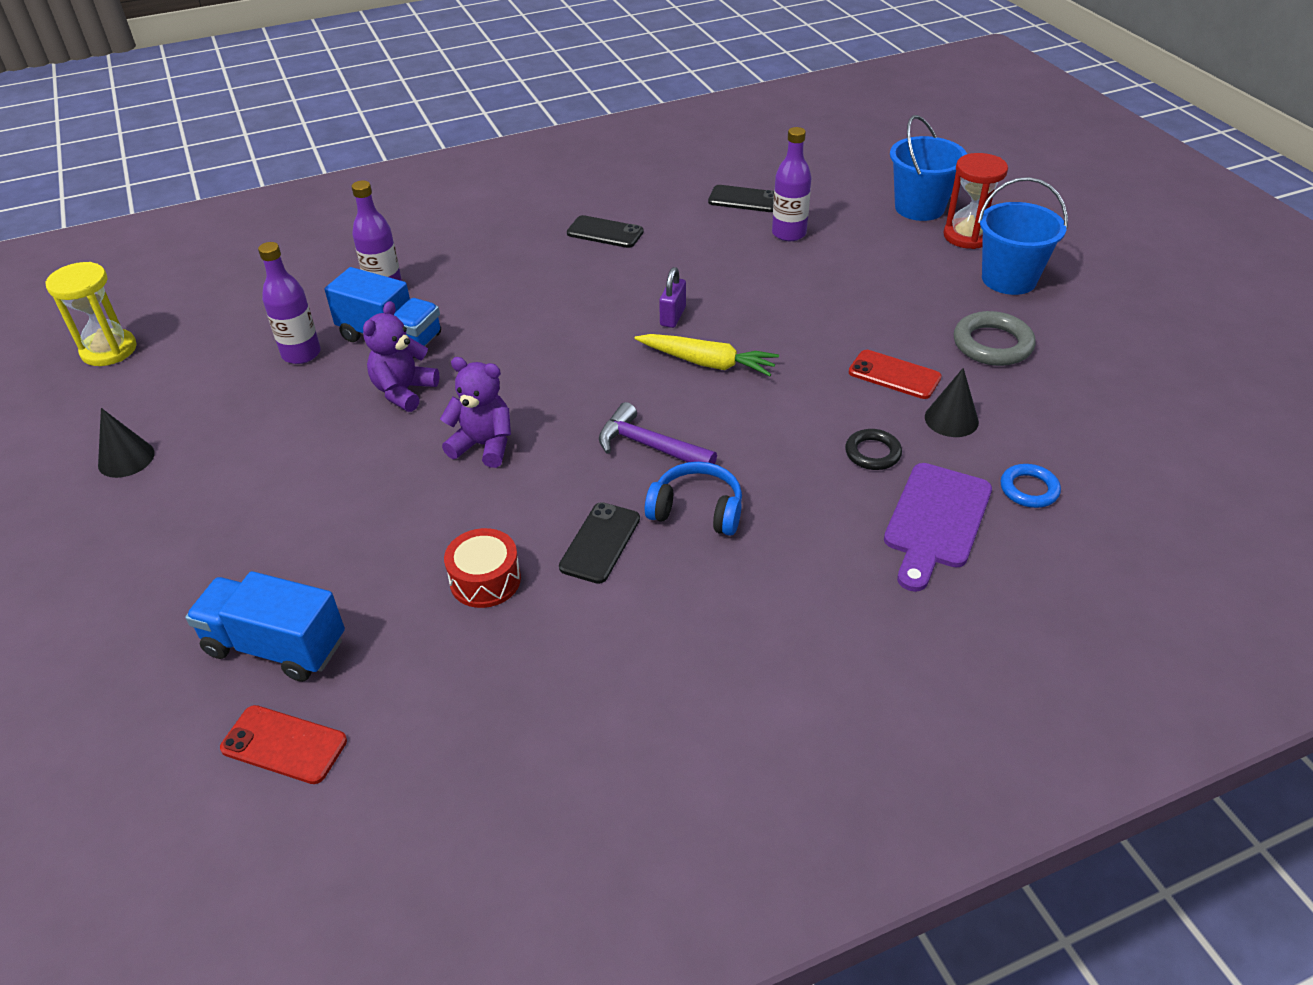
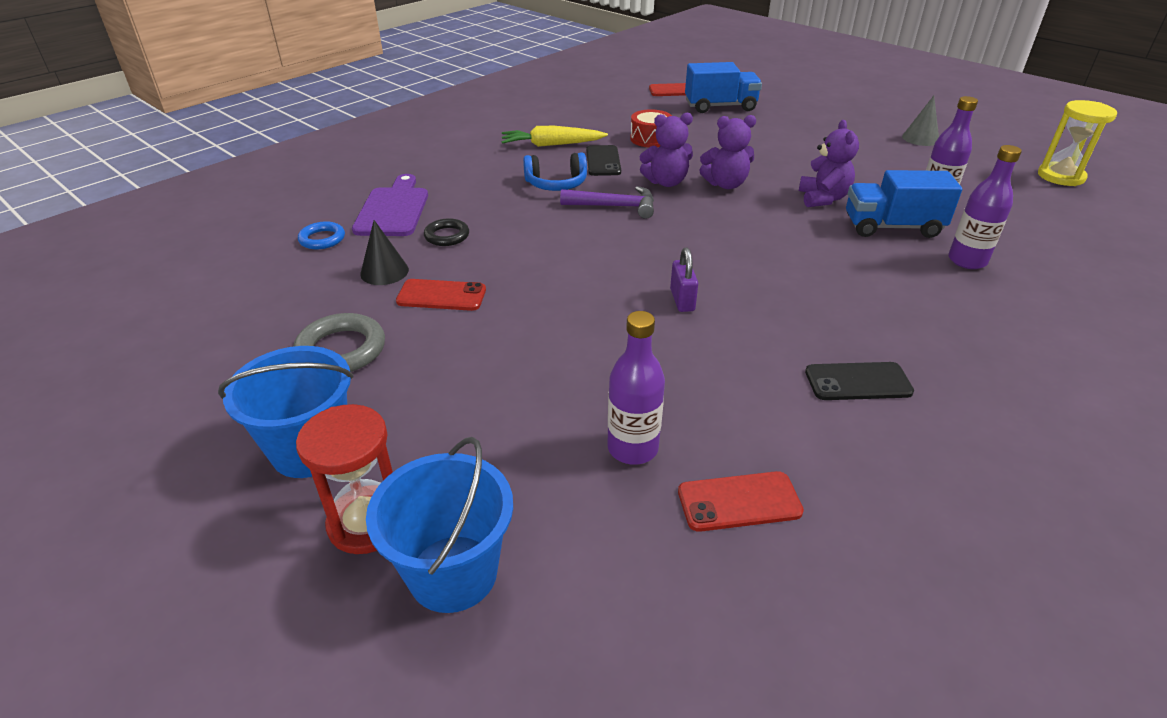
camera: 155 degrees right, 5 degrees down
black cone [98,408,155,478] -> grey cone [902,96,939,146]
yellow carrot [635,334,779,376] -> yellow carrot moved to [502,126,608,147]
black phone [708,185,774,212] -> red phone [678,471,804,532]
none -> purple teddy bear [639,113,693,187]

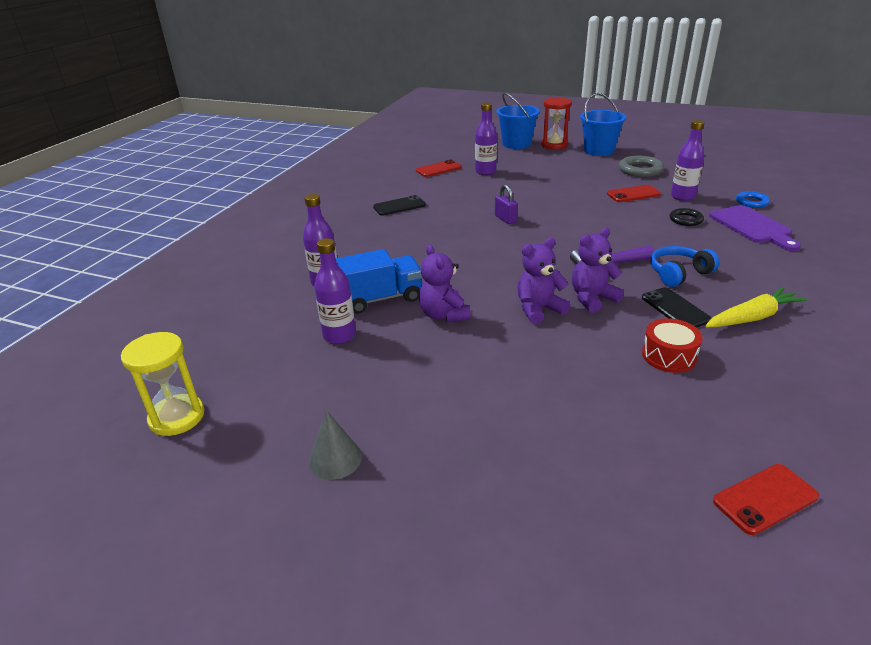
camera: 160 degrees right, 5 degrees down
black cone [360,220,409,285] -> purple bottle [671,120,704,201]
blue truck [685,62,762,113] -> none

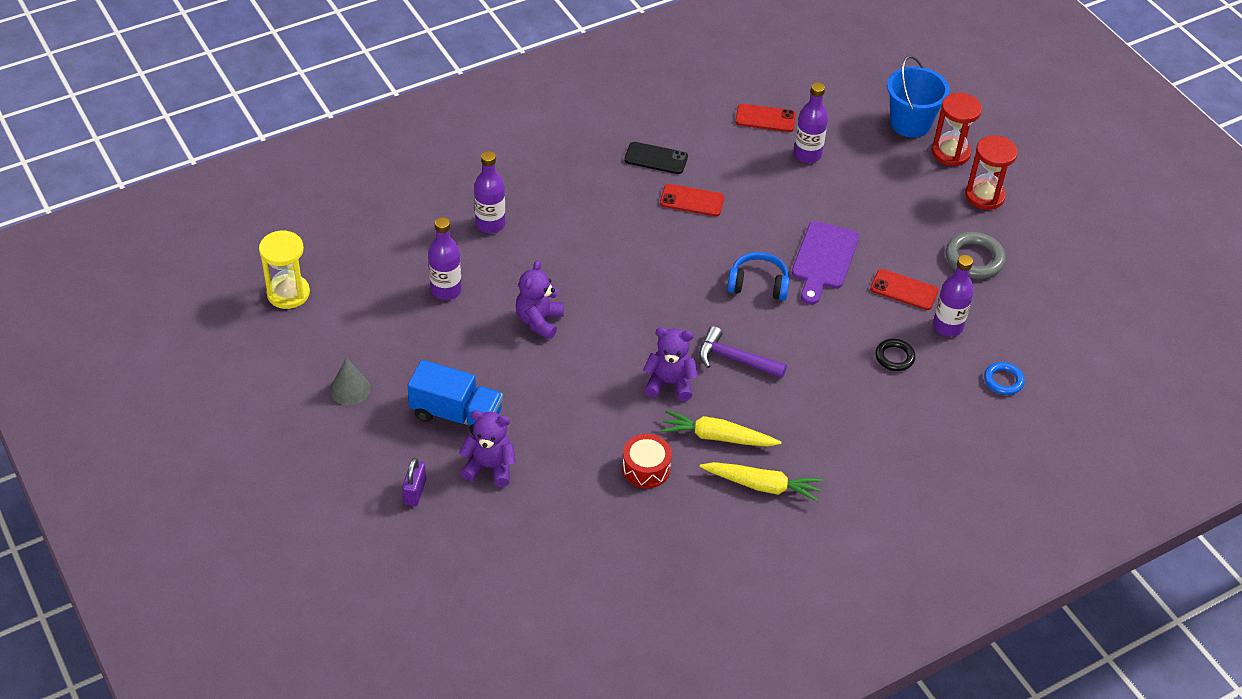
camera: 35 degrees right, 15 degrees up
blue truck [336,249,423,314] -> blue truck moved to [407,360,503,436]
purple padlock [495,184,518,224] -> purple padlock moved to [402,458,426,506]
purple teddy bear [517,238,570,324] -> purple teddy bear moved to [459,410,516,487]
blue bucket [580,93,626,156] -> red hourglass [965,135,1018,210]
black phone [642,287,711,328] -> yellow carrot [660,410,782,447]
blue headphones [650,246,719,287] -> blue headphones moved to [727,252,790,301]
purple cutting board [709,205,801,251] -> purple cutting board moved to [792,221,859,305]
red phone [713,464,819,535] -> red phone moved to [660,184,724,216]

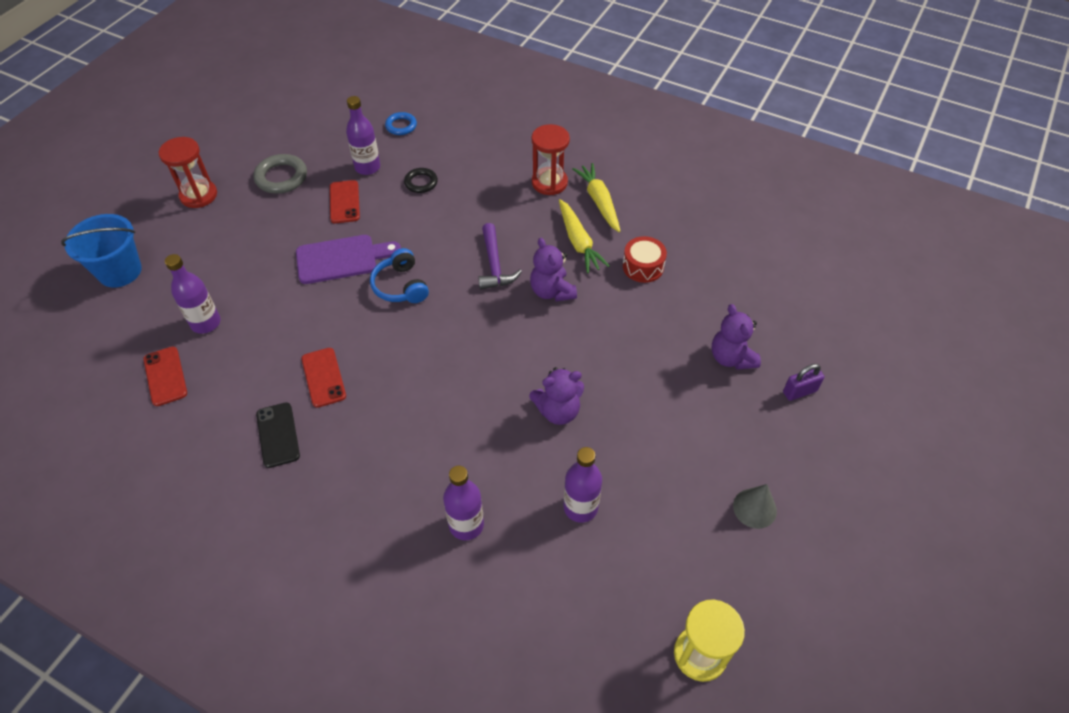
camera: 120 degrees left, 5 degrees up
blue truck [407,360,503,436] -> none
red hourglass [932,93,982,166] -> red hourglass moved to [532,124,570,195]

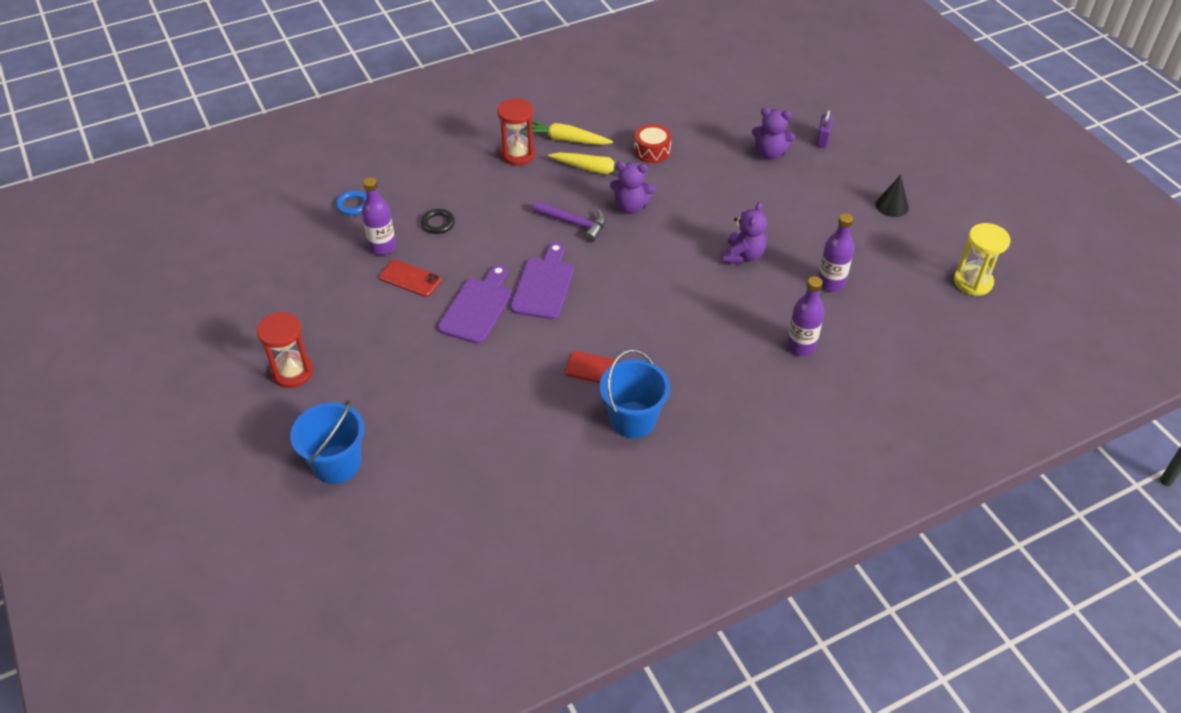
camera: 55 degrees left, 5 degrees down
red phone [143,346,187,406] -> none
purple bottle [165,254,220,334] -> none
grey ring [254,154,307,194] -> none
black phone [256,402,300,468] -> blue bucket [599,350,670,438]
blue headphones [370,248,429,303] -> purple cutting board [510,242,574,320]
grey cone [733,484,777,529] -> black cone [876,175,909,217]

